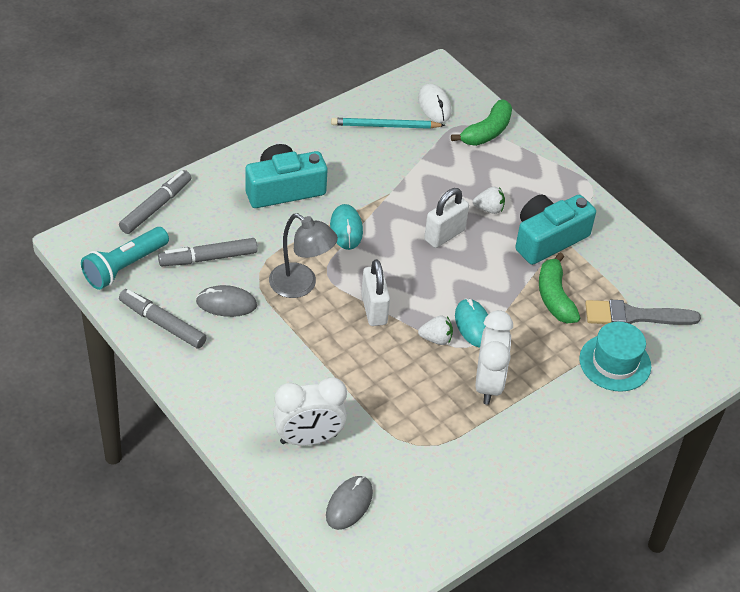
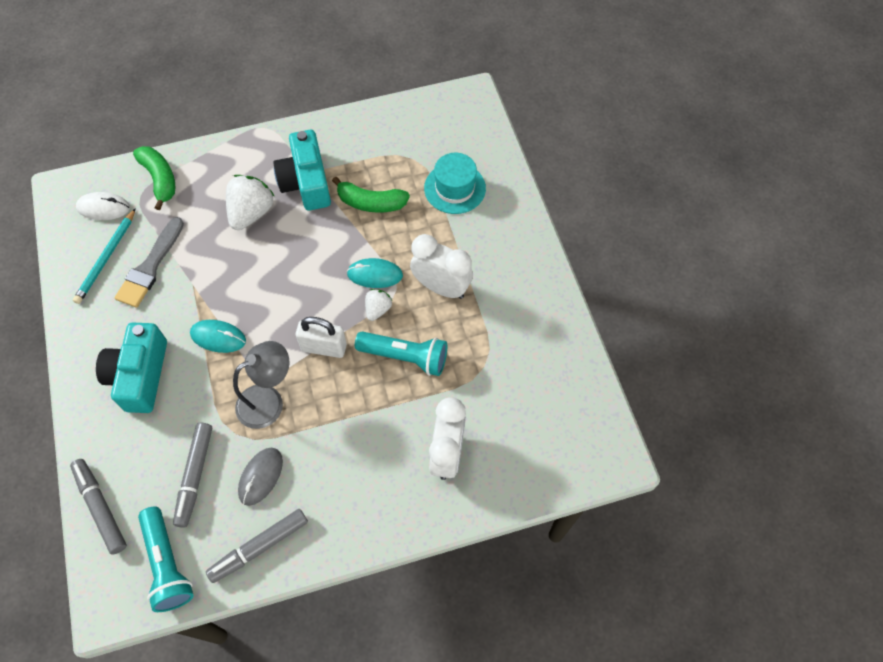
camera: 65 degrees left, 15 degrees up
grey mouse [326,476,373,530] -> none
white padlock [424,188,469,248] -> none
white strawberry [473,187,505,214] -> white strawberry [226,175,275,230], size x1.81
grey brush [585,300,701,325] -> grey brush moved to [115,217,184,308]
none -> turquoise flashlight [355,331,447,376]

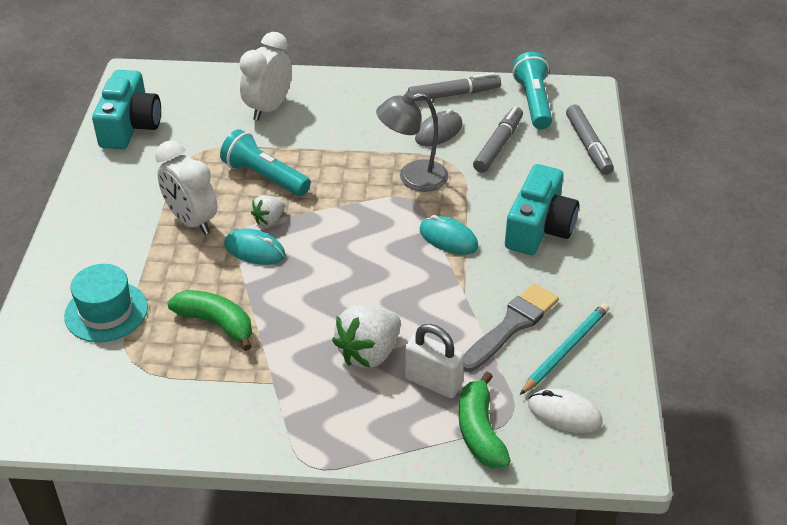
camera: 160 degrees left, 20 degrees down
turquoise camera [273,130,331,211] -> turquoise camera moved to [92,70,161,149]
white padlock [296,317,347,358] -> white padlock moved to [405,324,464,398]

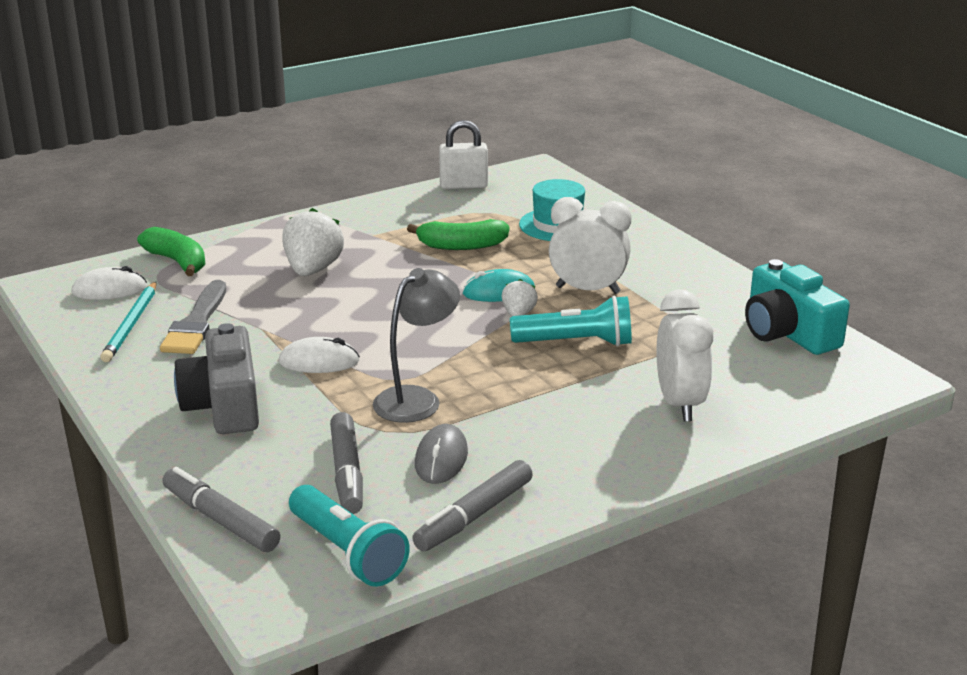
camera: 145 degrees right, 15 degrees down
white padlock [405,324,464,398] -> white padlock moved to [439,120,488,189]
turquoise mouse [420,215,478,255] -> white mouse [279,337,360,373]
turquoise camera [505,164,579,255] -> grey camera [174,323,259,434]

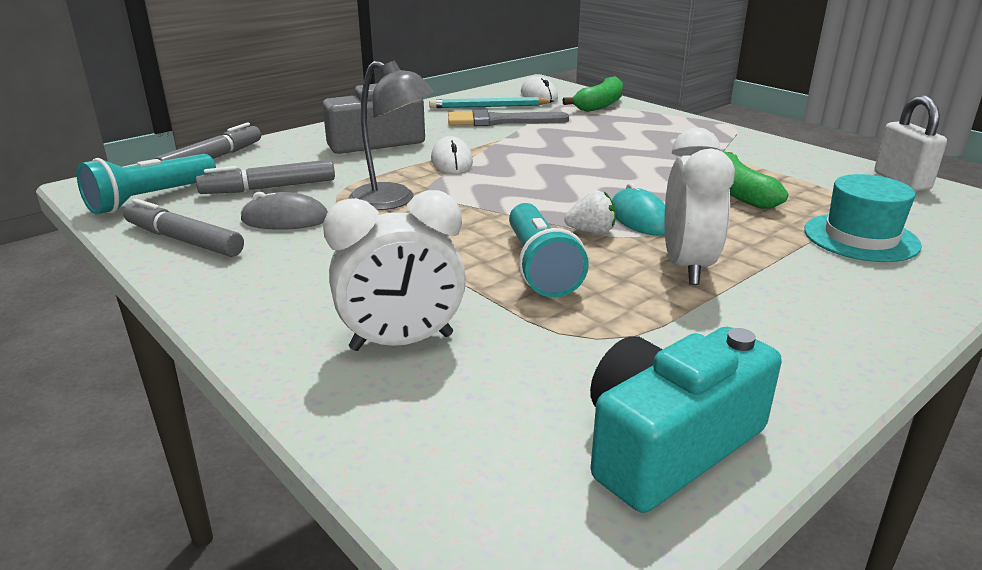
camera: 80 degrees right, 0 degrees up
white strawberry [283,208,344,276] -> none

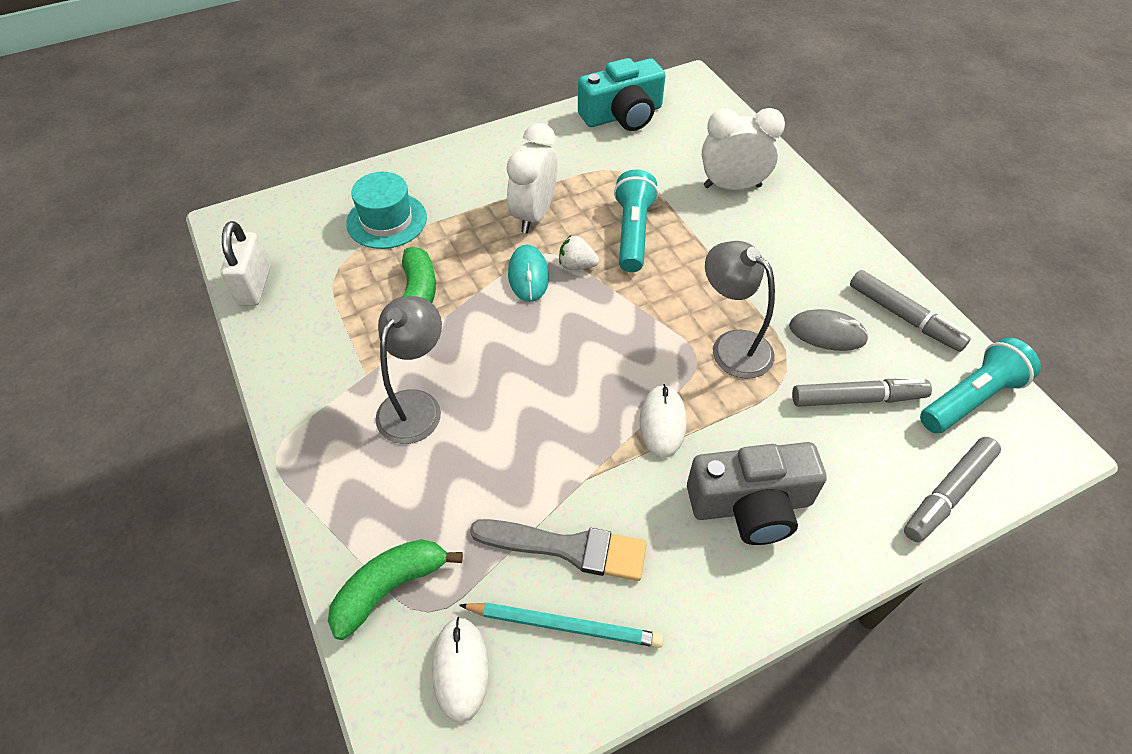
camera: 165 degrees left, 25 degrees up
none -> grey lamp [375,296,442,444]

